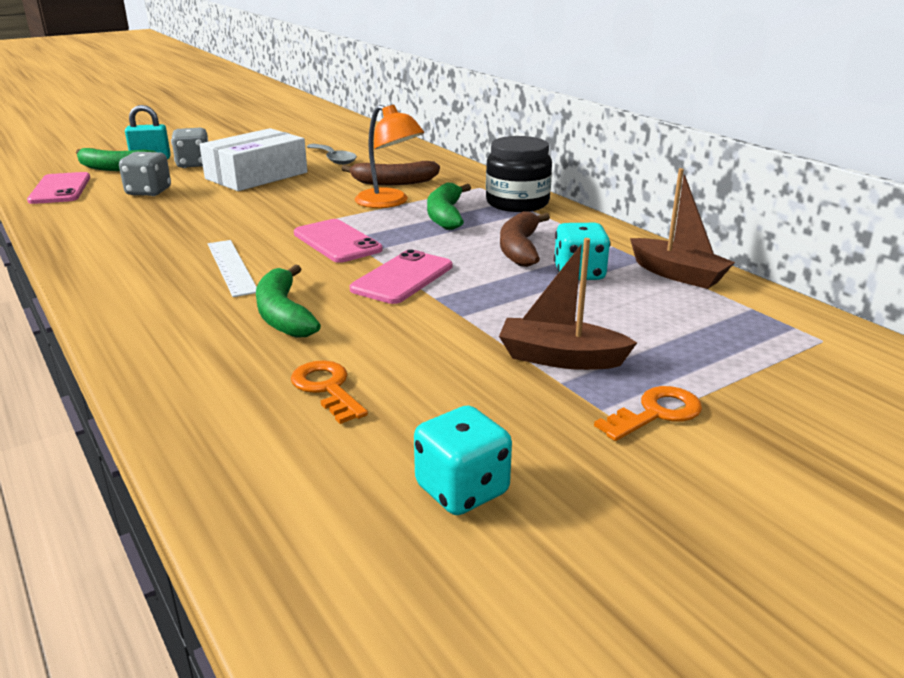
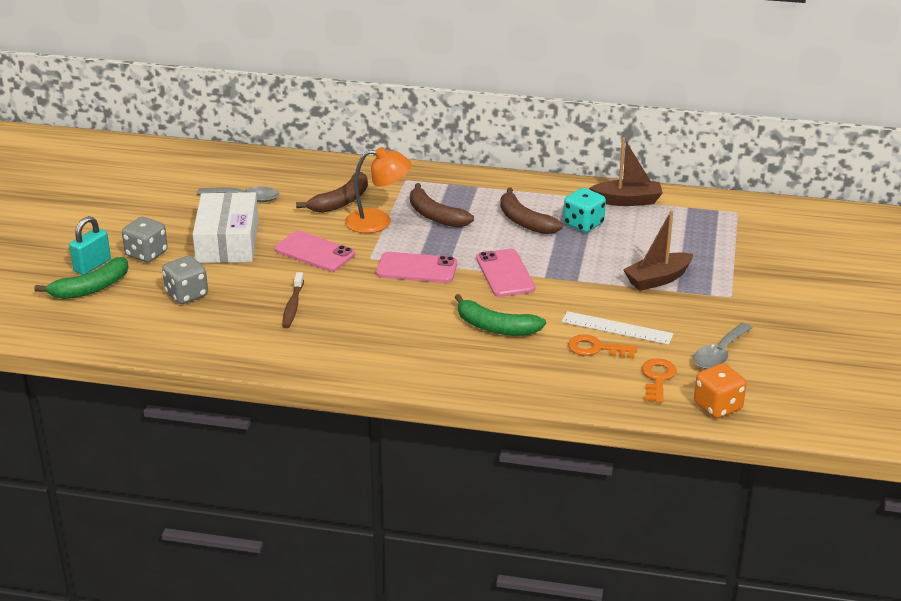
camera: 45 degrees left, 5 degrees up
pink phone [27,172,90,204] -> pink phone moved to [274,231,355,271]
white ruler [208,240,257,297] -> white ruler moved to [562,311,674,345]
turquoise dice [414,405,512,515] -> grey spoon [693,323,753,369]
green banana [427,183,471,230] -> brown banana [410,183,474,227]
black jar [486,136,552,212] -> none
orange key [594,386,702,441] -> orange key moved to [642,358,676,403]
none -> brown toothbrush [282,272,304,328]
none -> orange dice [694,363,746,418]

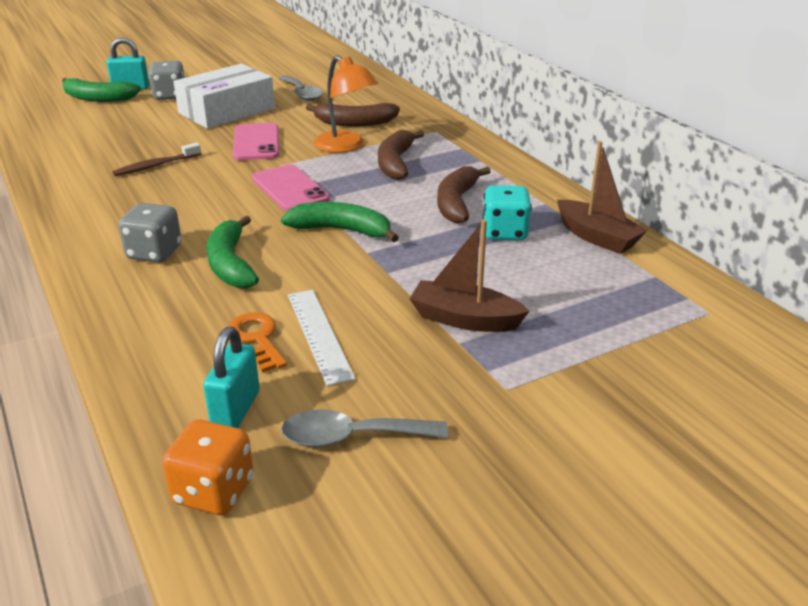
camera: 50 degrees right, 0 degrees up
grey dice [162,256,208,304] -> grey dice moved to [119,203,182,262]
pink phone [476,249,535,297] -> green banana [281,202,399,242]
orange key [642,358,676,403] -> turquoise padlock [203,327,260,428]

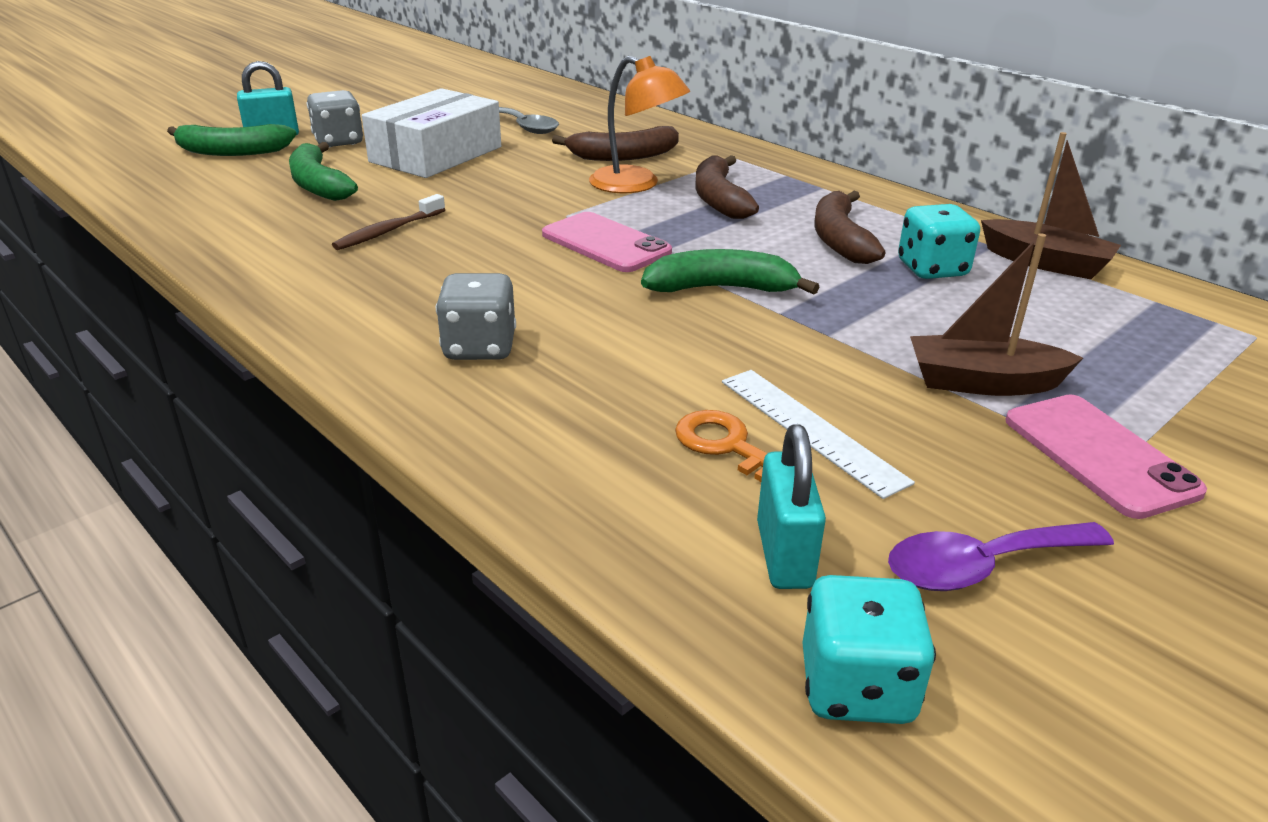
camera: 15 degrees left, 0 degrees up
orange dice [162,420,254,515] -> turquoise dice [803,575,936,724]
green banana [207,216,259,288] -> green banana moved to [289,142,358,201]
pink phone [233,123,279,160] -> pink phone moved to [1005,395,1207,519]
grey spoon [281,409,448,447] -> purple spoon [888,522,1114,591]

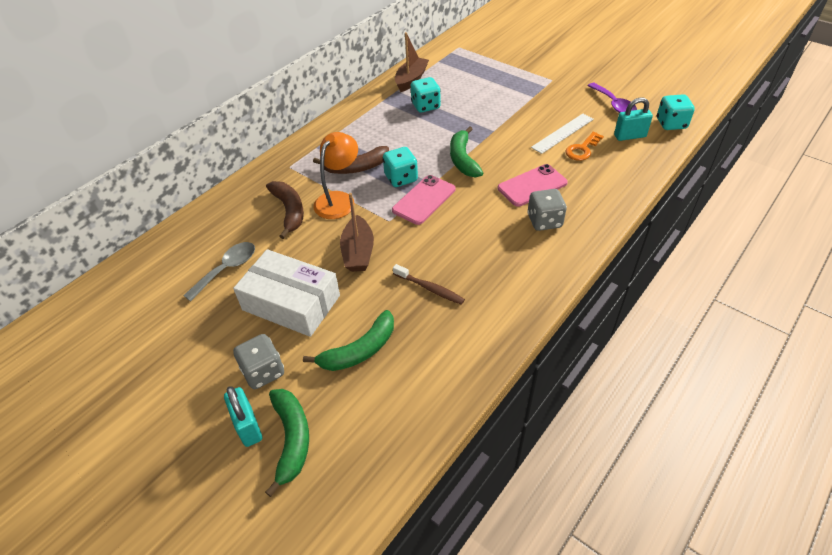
camera: 95 degrees left, 15 degrees up
brown banana [815,191,886,264] -> none
brown boat [910,233,1083,396] -> brown boat moved to [340,193,374,272]
pink phone [1005,395,1207,519] -> pink phone moved to [498,164,568,207]
none -> turquoise dice [383,147,418,187]

